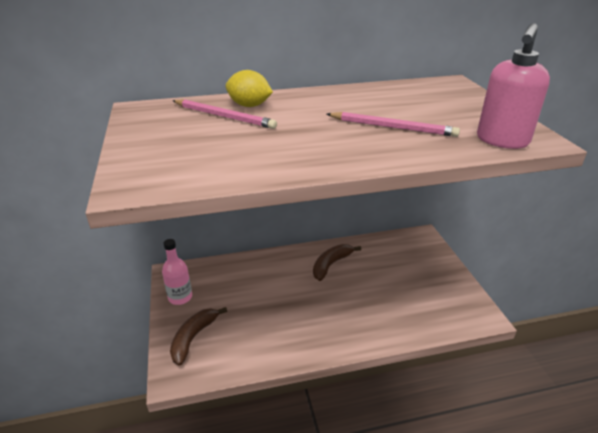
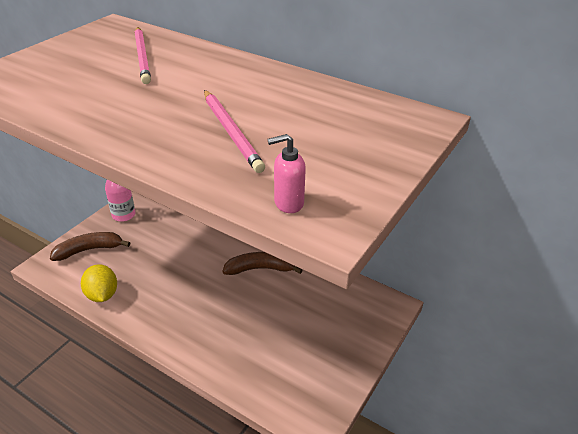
camera: 45 degrees right, 5 degrees up
yellow lemon [226,70,273,107] -> yellow lemon moved to [81,264,117,302]
pink soap dispenser [477,23,550,149] -> pink soap dispenser [267,134,306,213], size x0.52

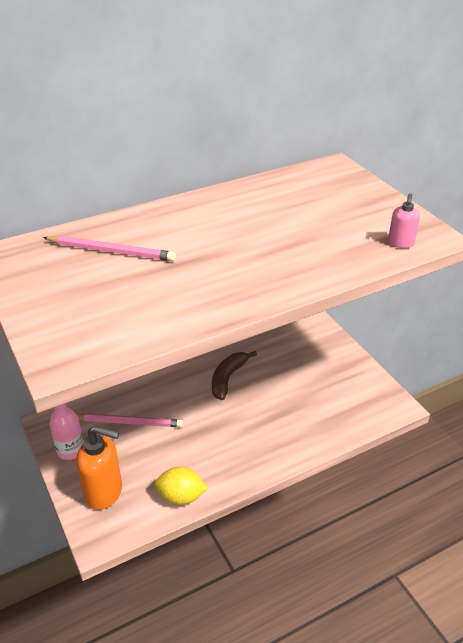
camera: 60 degrees left, 0 degrees up
brown banana [50,232,130,261] -> orange soap dispenser [76,425,122,510]
pink pencil [204,90,265,173] -> pink pencil moved to [77,413,183,427]

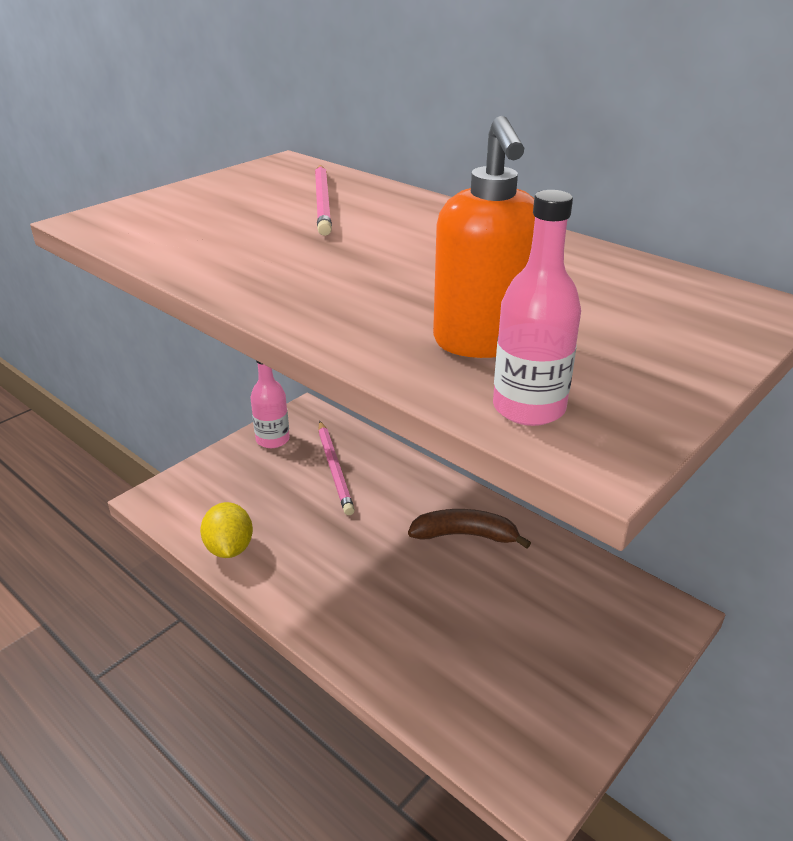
camera: 70 degrees right, 5 degrees down
orange soap dispenser [76,425,122,510] -> orange soap dispenser moved to [433,116,535,358]
pink soap dispenser [388,193,420,248] -> pink bottle [493,190,581,426]

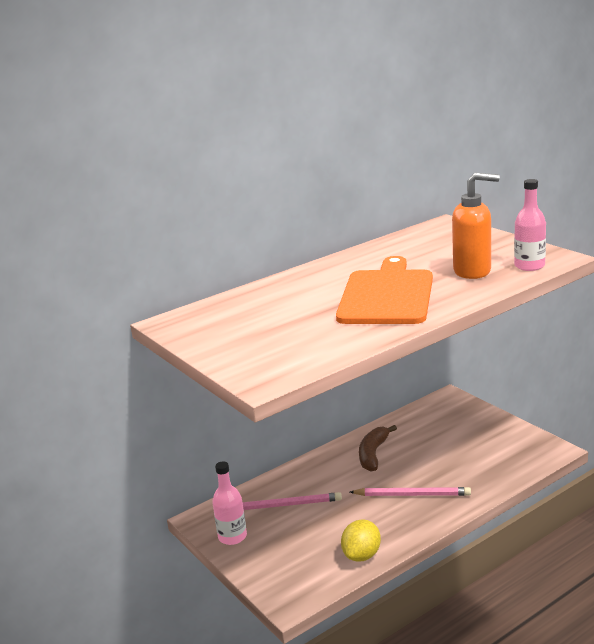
camera: 75 degrees left, 10 degrees down
yellow lemon [200,502,253,558] -> yellow lemon turned 60 degrees counterclockwise [341,519,381,562]
pink pencil [315,165,332,236] -> pink pencil moved to [350,487,471,496]
none -> orange cutting board [336,256,433,324]

